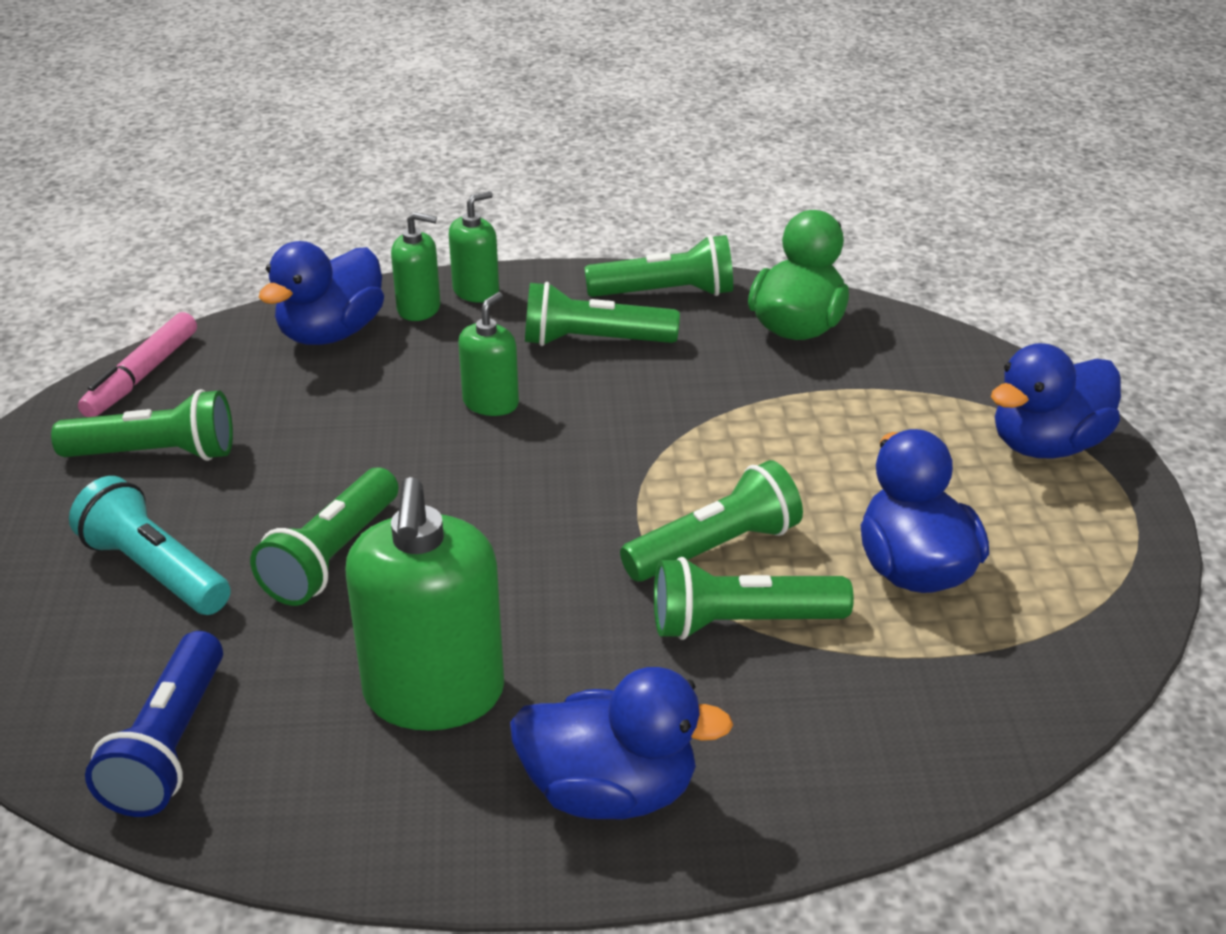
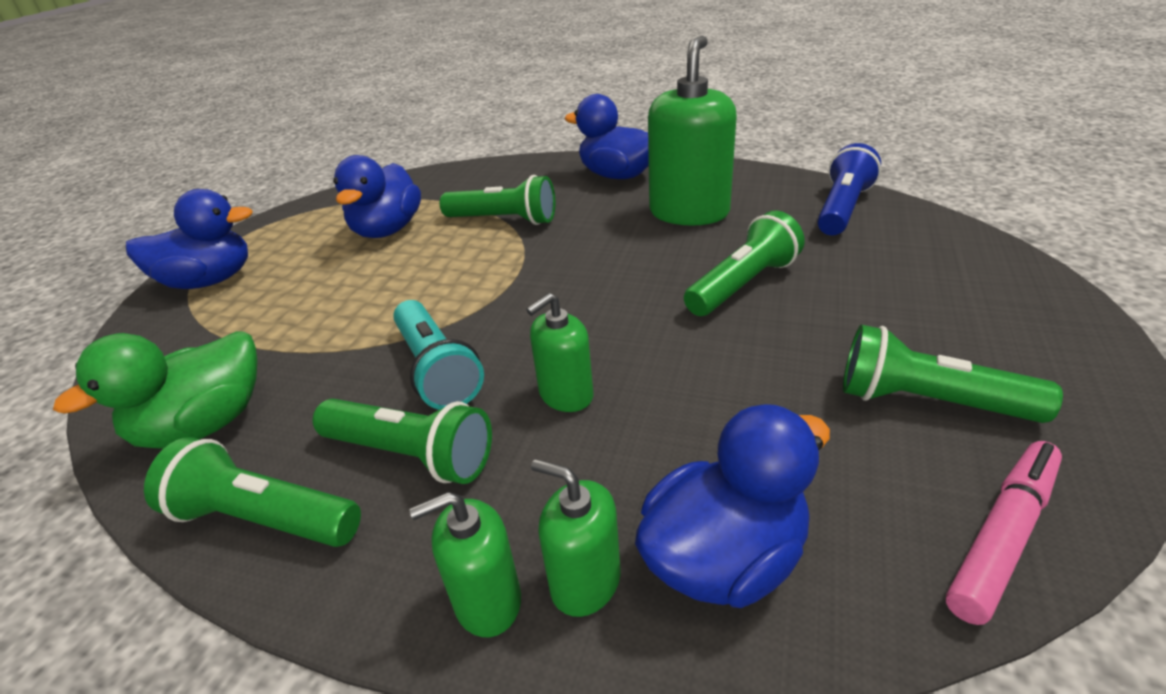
camera: 155 degrees left, 0 degrees up
turquoise flashlight [69,476,231,615] -> turquoise flashlight moved to [393,300,484,410]
green flashlight [620,460,803,582] -> none

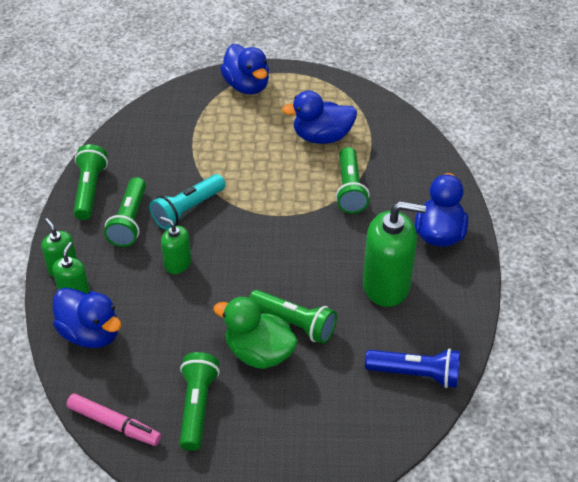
camera: 70 degrees right, 10 degrees up
green duck [53,331,258,449] -> green duck moved to [213,297,298,369]

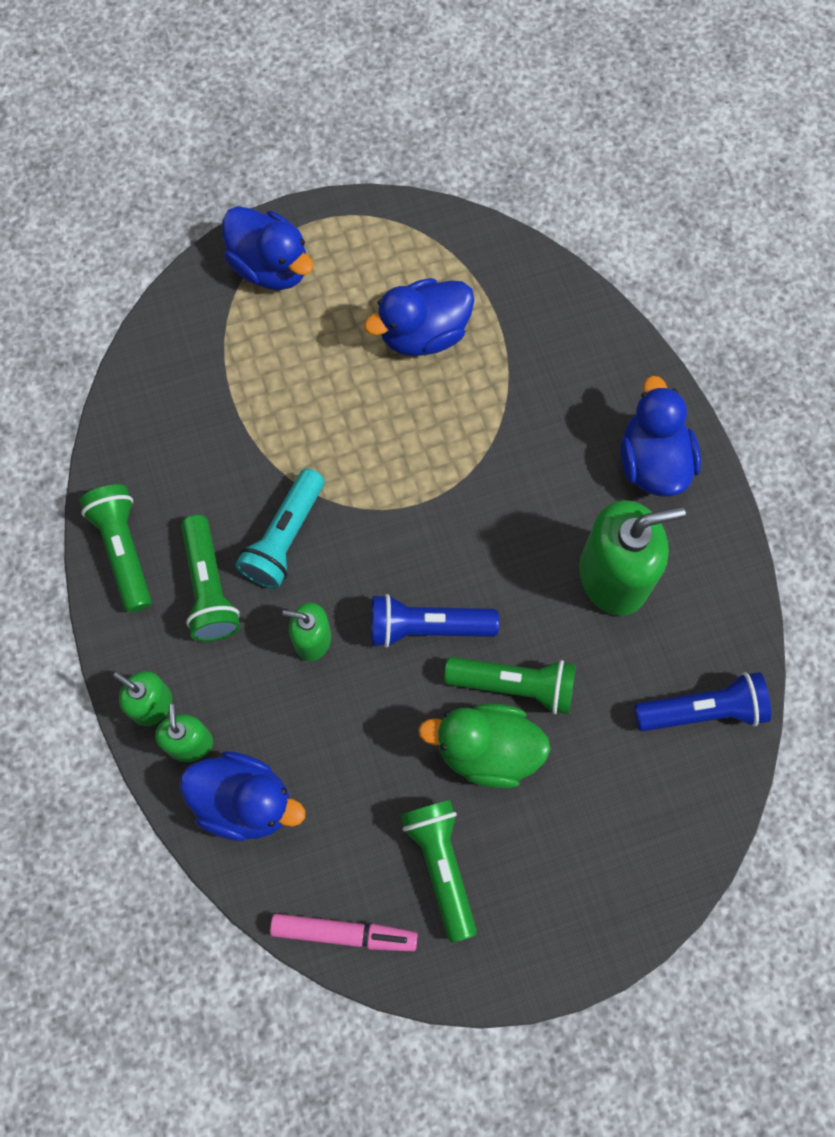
camera: 20 degrees left, 25 degrees up
green flashlight [336,147,370,214] -> none
none -> blue flashlight [371,594,499,648]

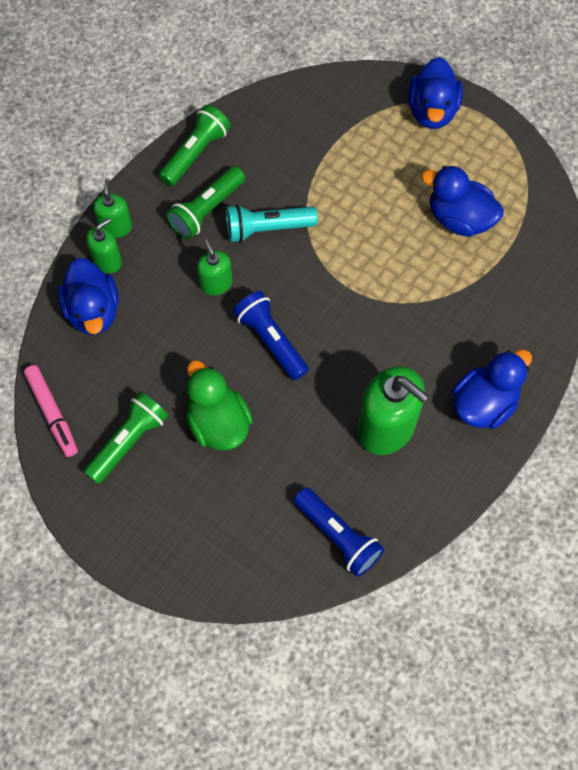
camera: 55 degrees right, 5 degrees down
green flashlight [444,657,576,714] -> none

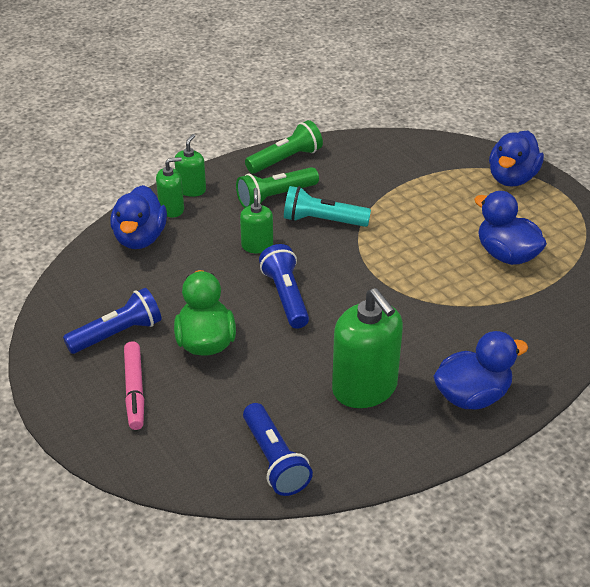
camera: 20 degrees right, 25 degrees down
pink marker [24,365,78,457] -> pink marker moved to [124,341,144,430]
green flashlight [84,392,169,484] -> blue flashlight [63,288,162,354]

